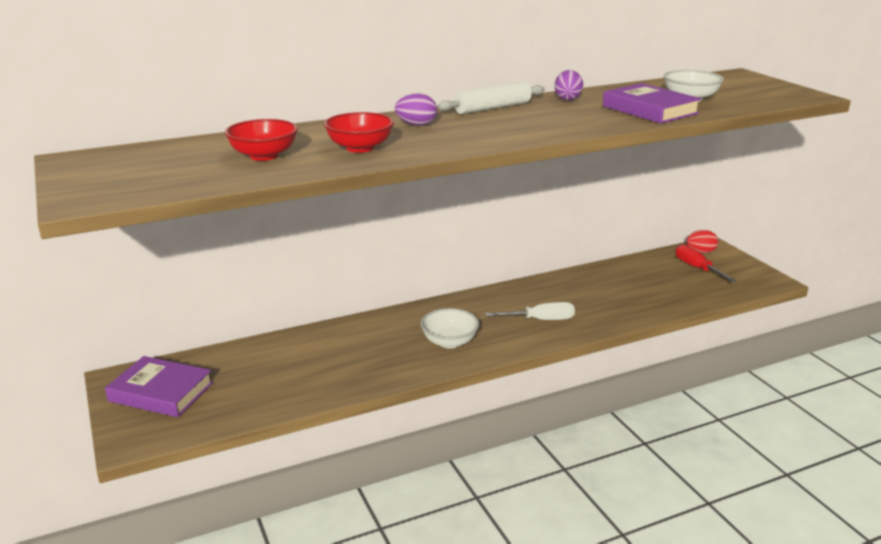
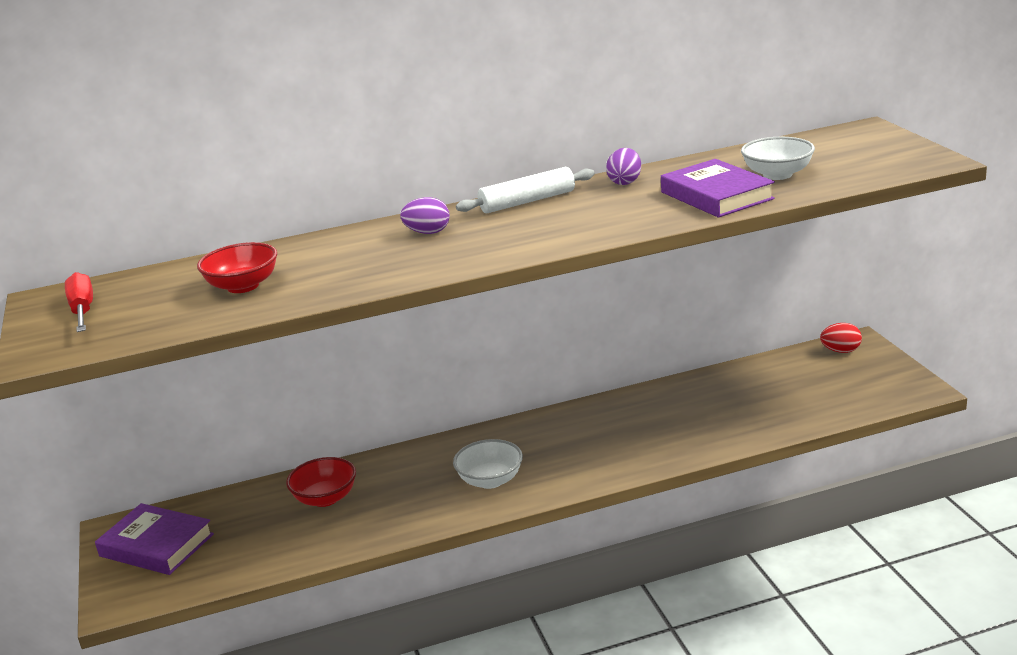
camera: 10 degrees right, 0 degrees up
red bowl [324,112,394,153] -> red bowl moved to [286,457,356,507]
white screwdriver [485,302,575,320] -> none
red screwdriver [675,244,737,282] -> red screwdriver moved to [65,272,93,332]

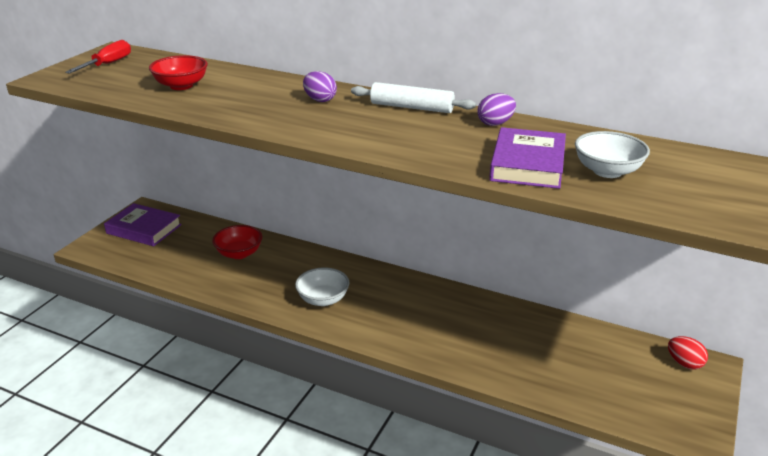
camera: 40 degrees right, 5 degrees up
purple book [95,503,214,575] -> purple book turned 45 degrees counterclockwise [104,203,182,246]

